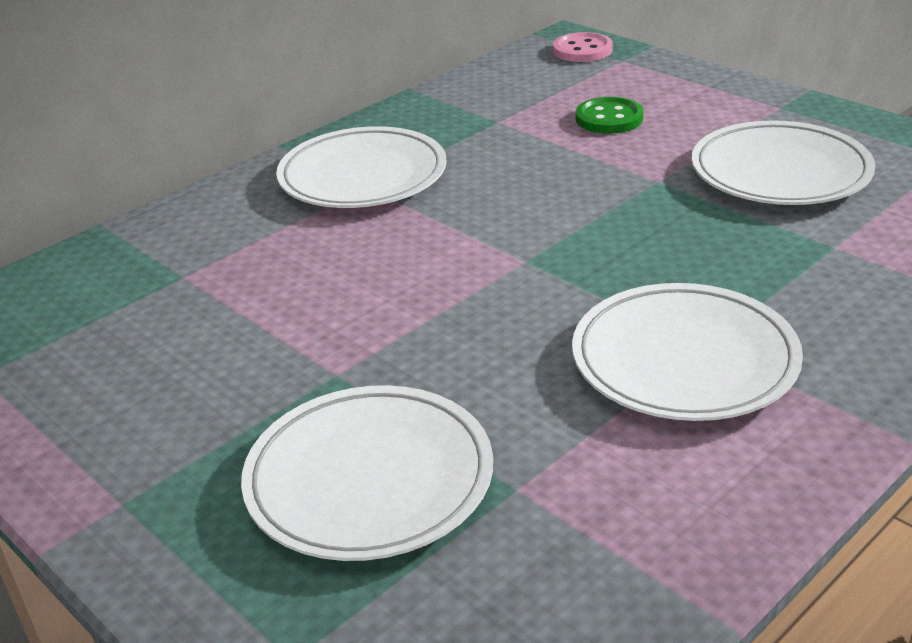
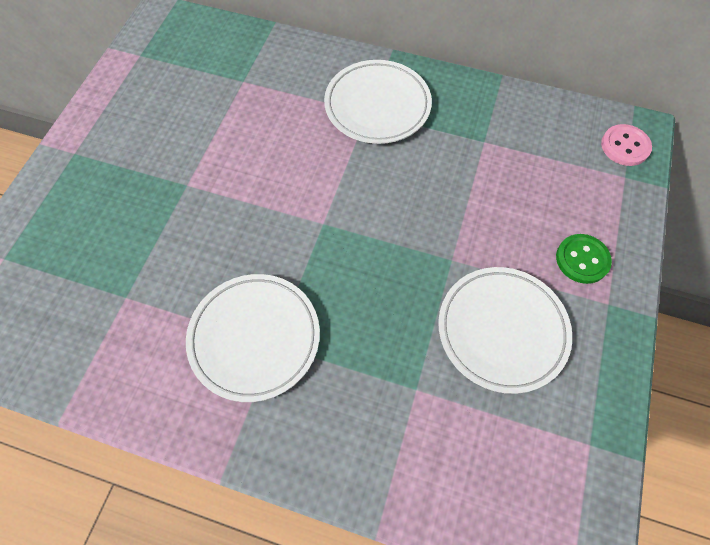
camera: 60 degrees right, 30 degrees up
white plate [241,385,493,561] -> none
green button [576,97,644,134] -> green button moved to [556,234,612,284]

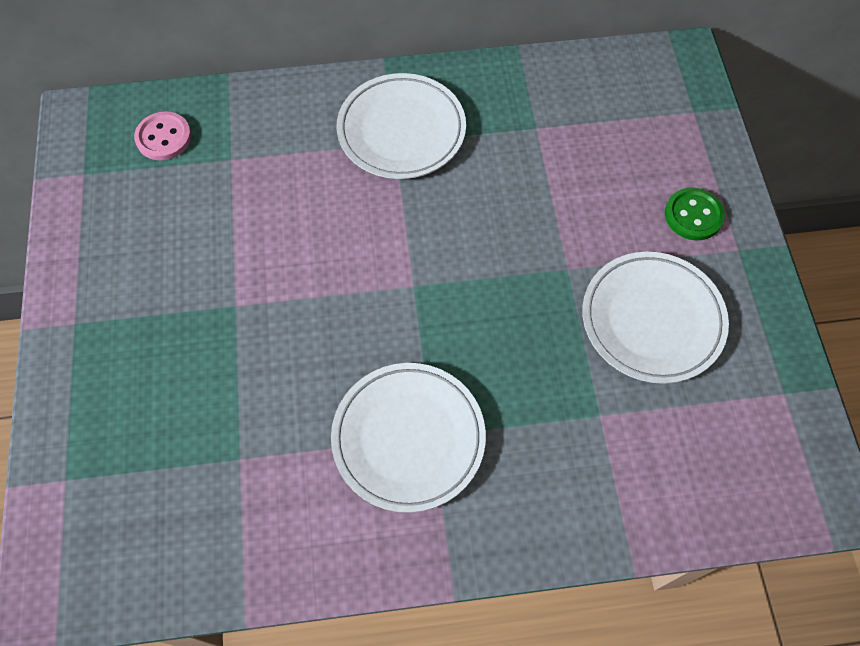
camera: 25 degrees left, 0 degrees up
pink button [601,124,652,166] -> pink button moved to [134,111,192,160]

